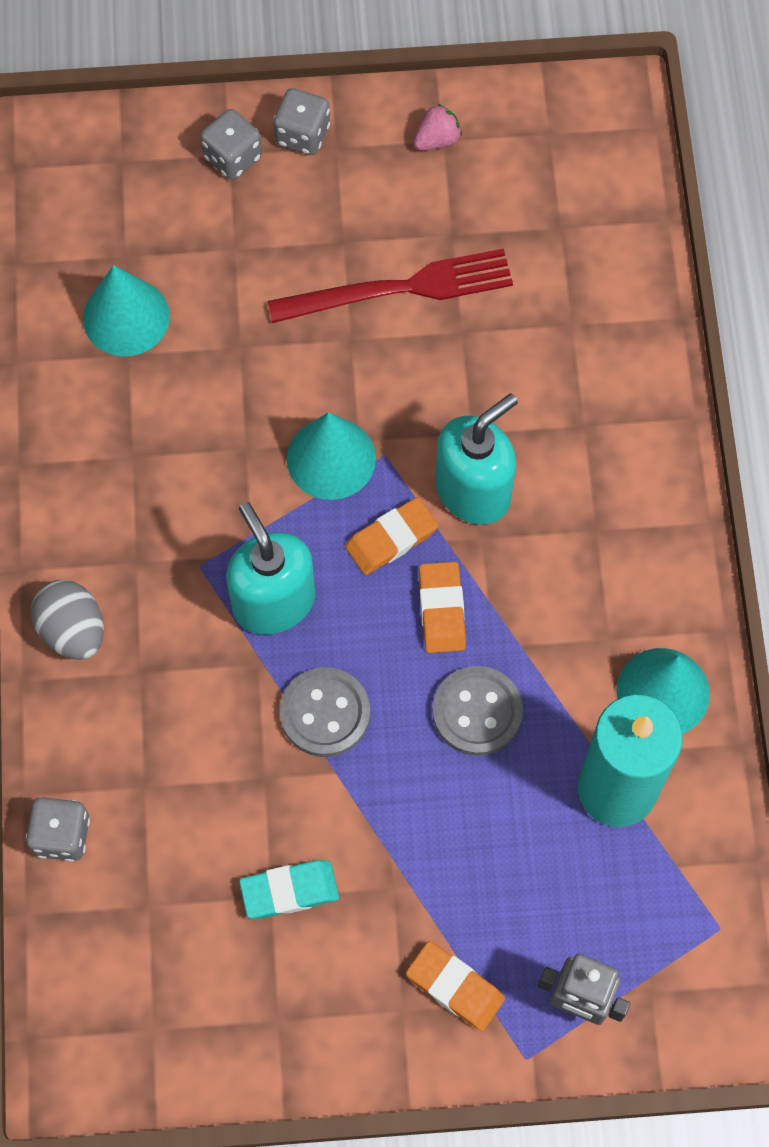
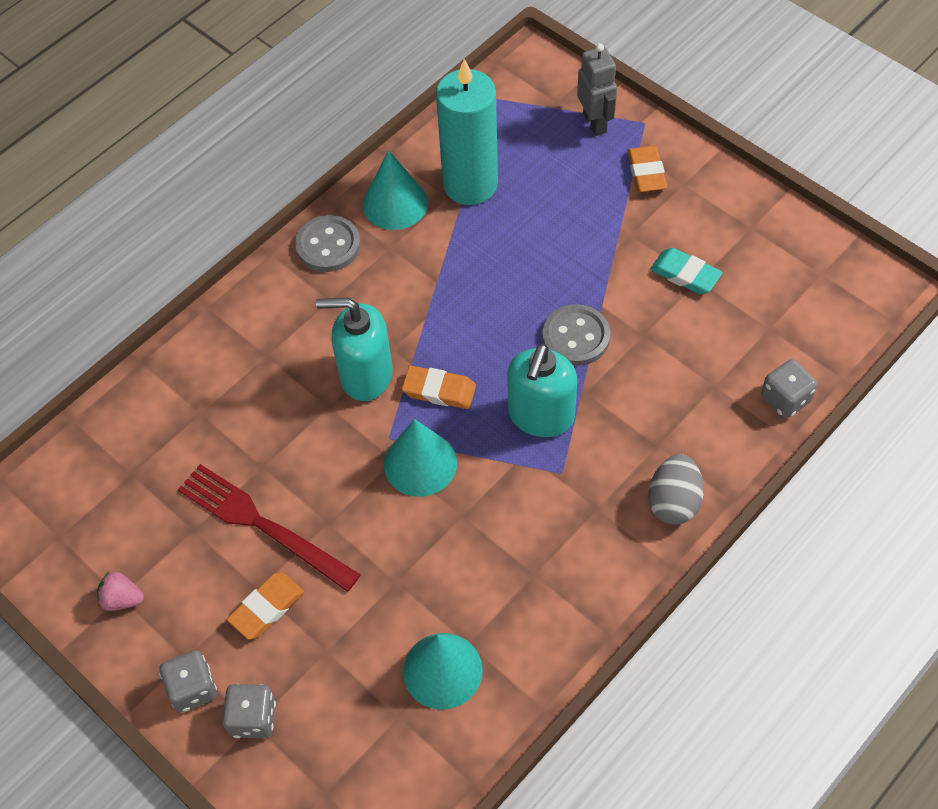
camera: 130 degrees left, 10 degrees down
orange eraser [419,562,466,653] -> orange eraser moved to [227,572,304,640]
grey button [433,666,523,756] -> grey button moved to [295,215,361,272]

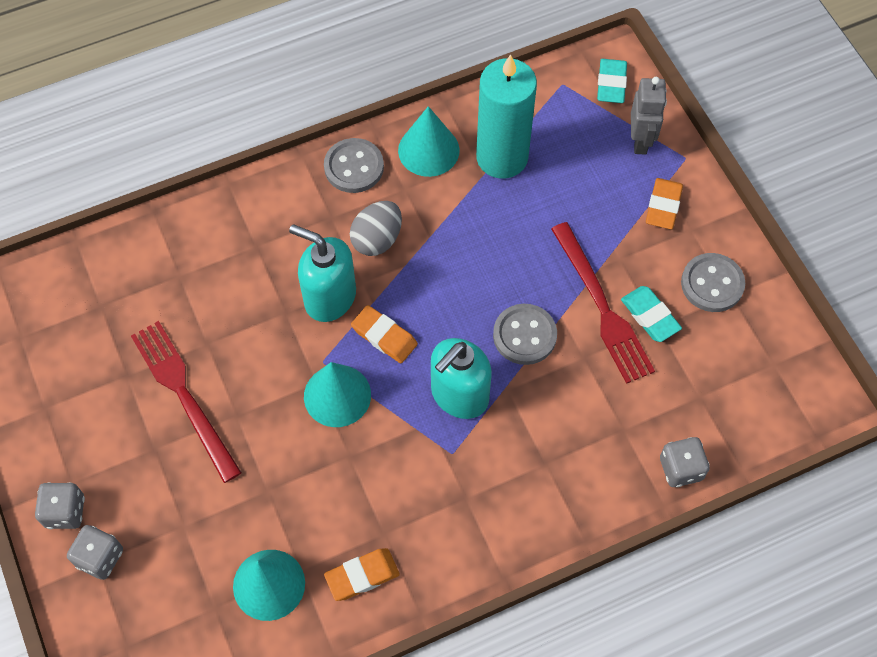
camera: 20 degrees right, 5 degrees up
pink strawberry [97,572,144,611] -> none
orange eraser [227,572,304,640] -> orange eraser moved to [324,548,400,601]
grey egg [648,454,704,525] -> grey egg moved to [350,201,402,256]
none -> red fork [551,222,655,384]
none -> turquoise eraser [597,59,627,103]
none -> grey button [681,253,745,312]

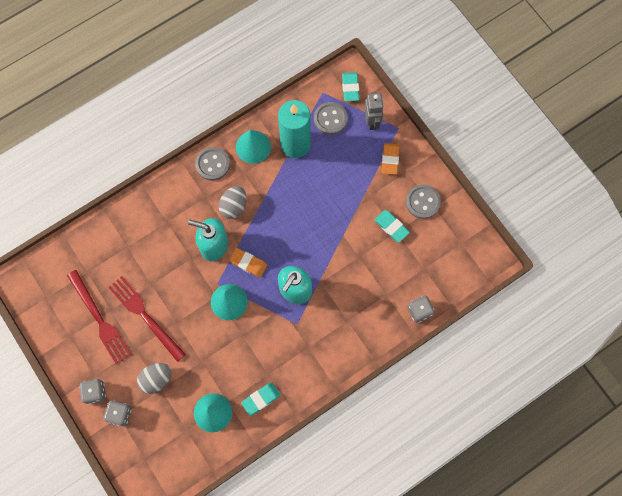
camera: 10 degrees left, 10 degrees up
orange eraser [324,548,400,601] -> turquoise eraser [241,382,281,416]
grey button [493,304,557,365] -> grey button moved to [314,102,348,135]
red fork [551,222,655,384] -> red fork moved to [67,270,131,364]
none -> grey egg [137,363,171,394]

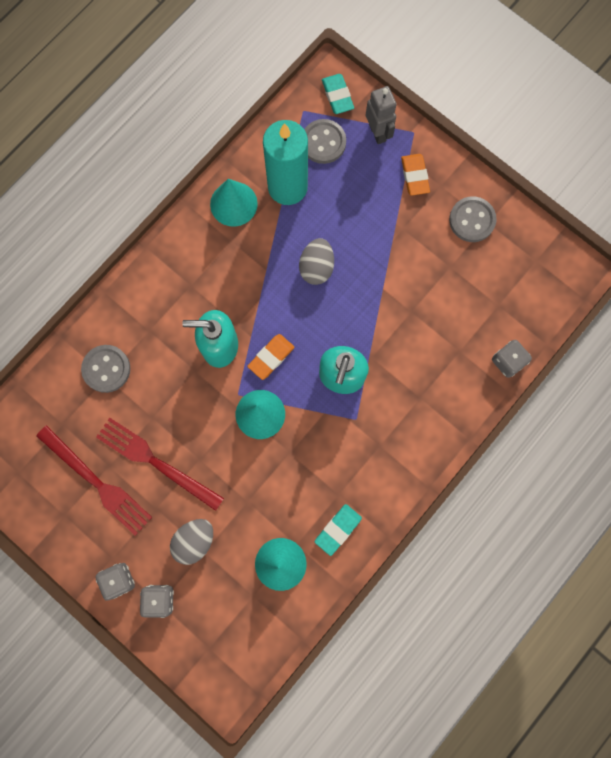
camera: 15 degrees left, 5 degrees up
grey button [195,147,230,181] -> grey button moved to [81,345,130,393]
grey egg [219,186,247,219] -> grey egg moved to [299,238,334,285]
orange eraser [229,248,267,278] -> orange eraser turned 60 degrees counterclockwise [247,334,294,380]
turquoise eraser [374,210,410,242] -> none

